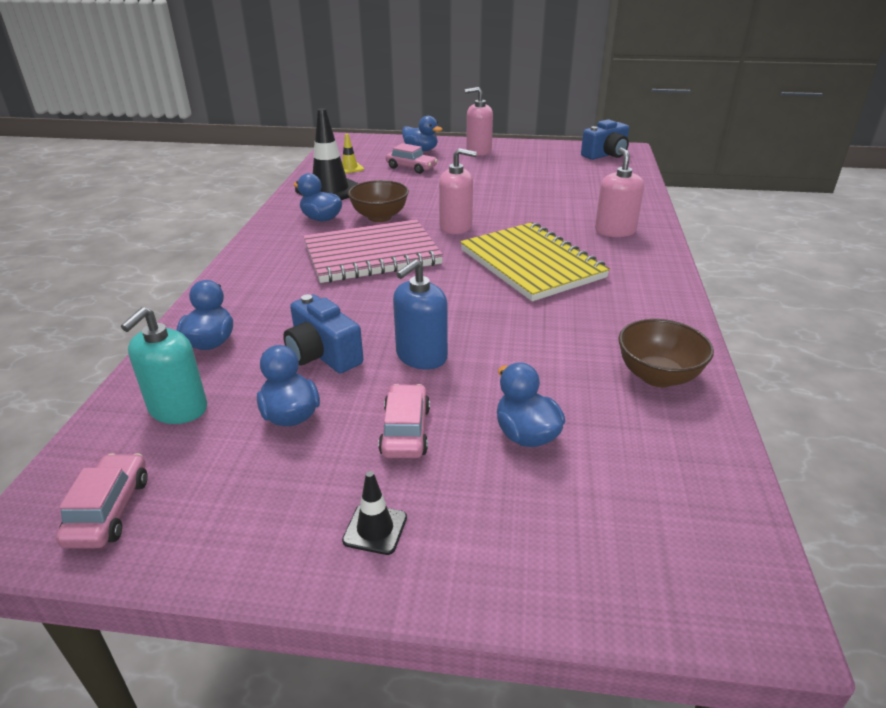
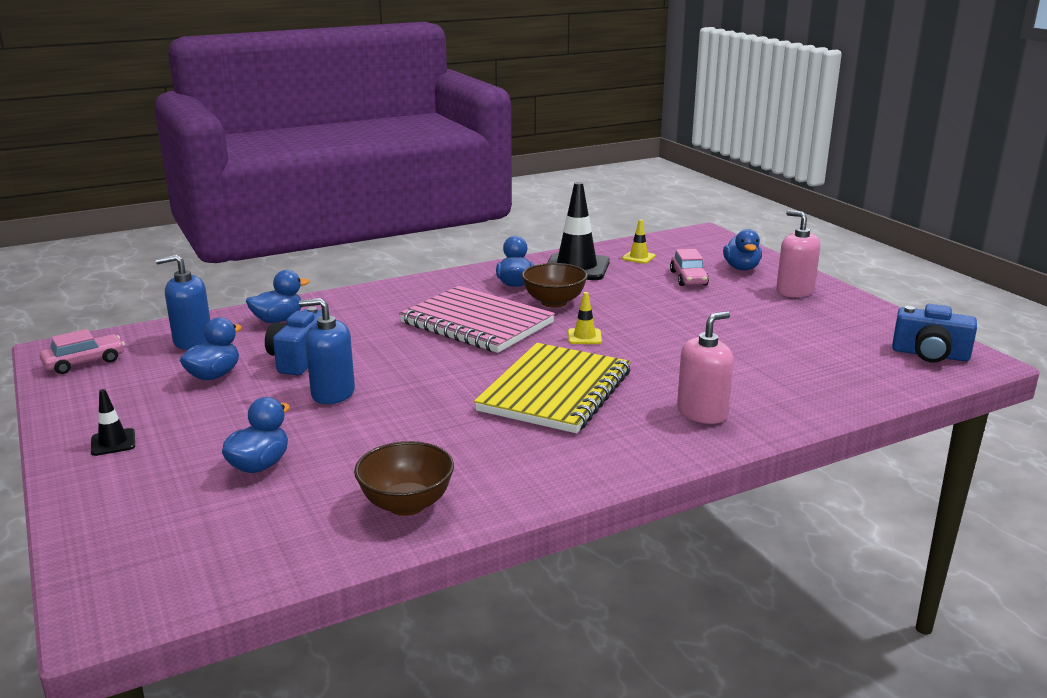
camera: 55 degrees right, 10 degrees down
turquoise soap dispenser [121,307,207,424] -> blue soap dispenser [156,254,210,350]
pink car [378,384,430,458] -> none
pink soap dispenser [439,148,477,234] -> yellow traffic cone [568,292,602,344]

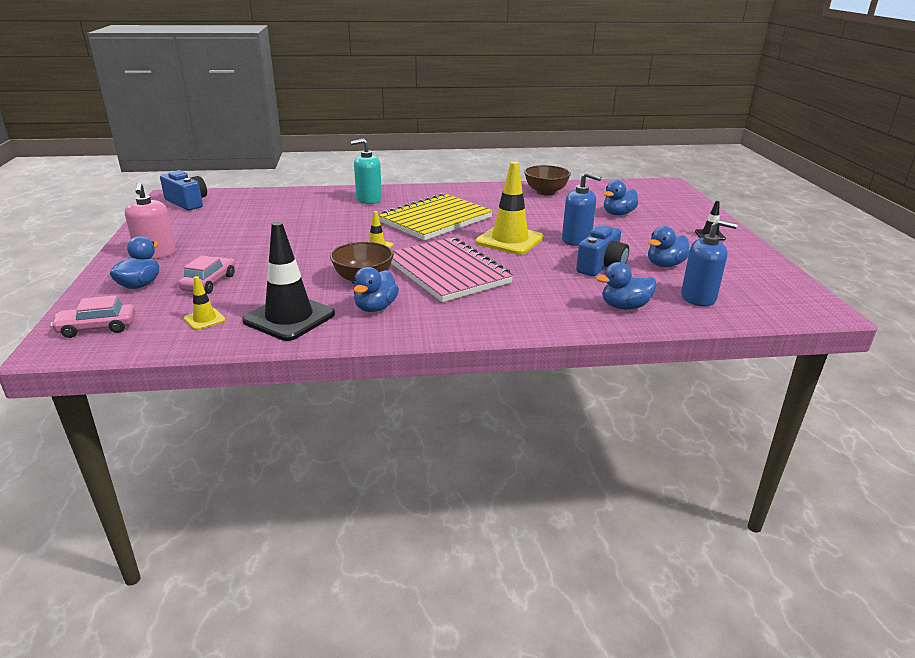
camera: 160 degrees left, 5 degrees up
pink car [40,329,125,374] -> pink car moved to [51,295,136,338]
pink soap dispenser [677,311,734,424] -> turquoise soap dispenser [350,138,382,204]
none -> yellow traffic cone [476,161,544,255]

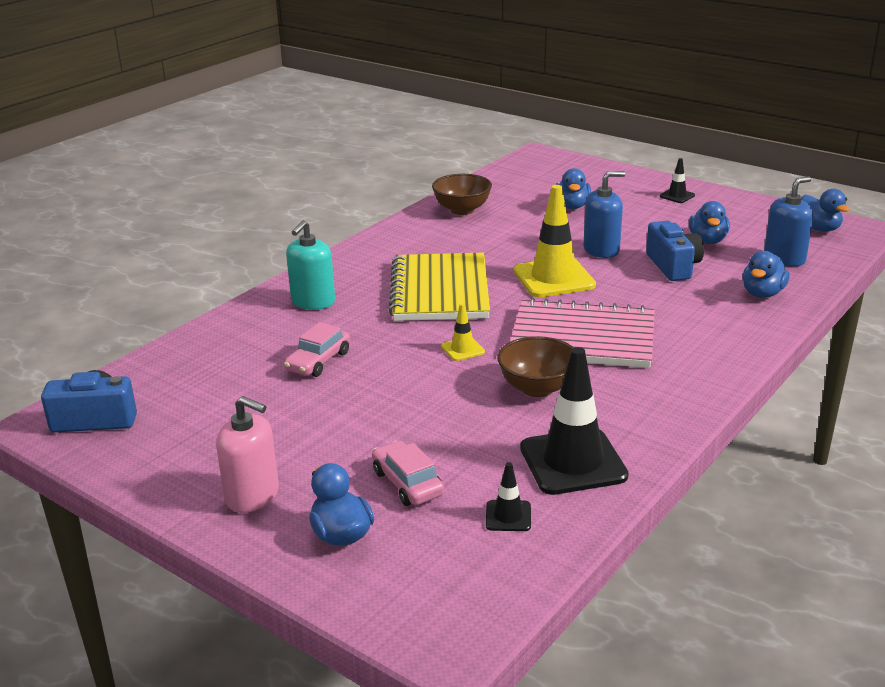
camera: 45 degrees left, 0 degrees up
pink car [51,295,136,338] -> pink car moved to [284,322,350,377]
yellow traffic cone [184,276,226,330] -> black traffic cone [486,462,531,531]
blue duck [354,267,399,312] -> blue duck moved to [801,189,850,232]

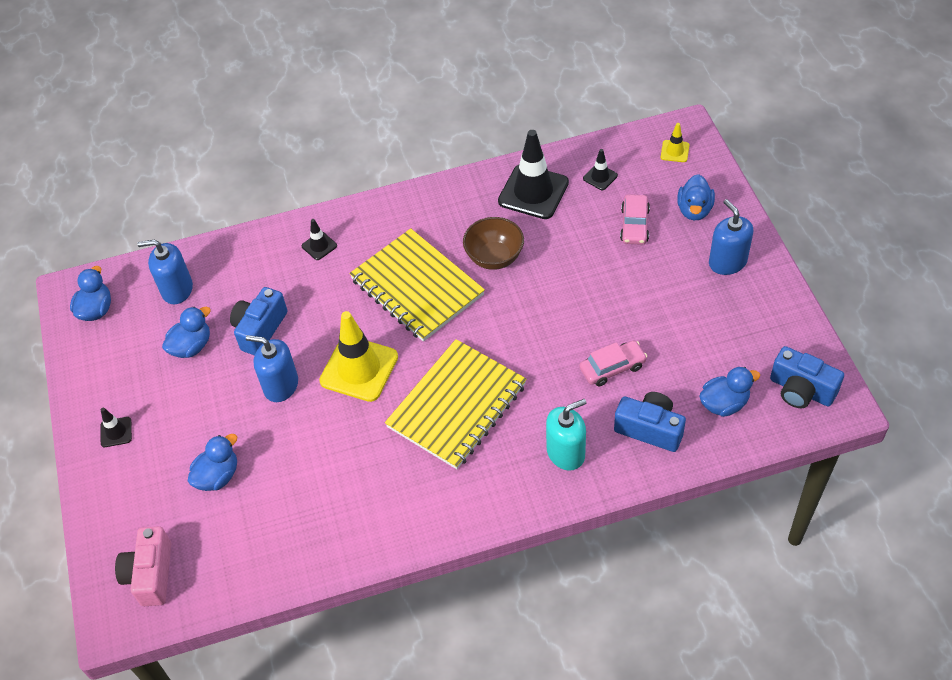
camera: 140 degrees left, 25 degrees up
pink soap dispenser [216,396,279,513] -> blue soap dispenser [709,199,753,275]
brown bowl [432,174,492,215] -> none
yellow traffic cone [441,303,485,361] -> yellow traffic cone moved to [661,123,689,162]
pink notebook [510,298,655,368] -> yellow notebook [349,228,485,342]
blue duck [742,251,789,298] -> blue duck moved to [699,367,760,417]
none -> pink camera [115,526,171,606]
none -> black traffic cone [302,219,337,260]
none -> blue camera [614,392,686,452]

